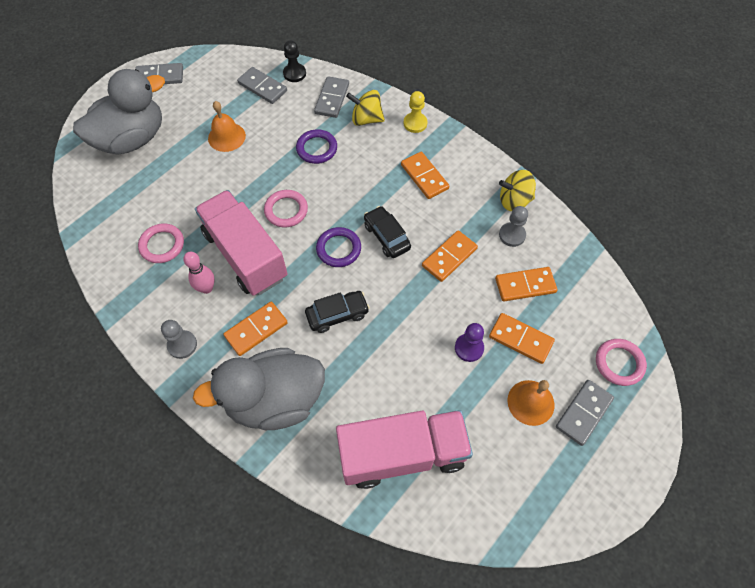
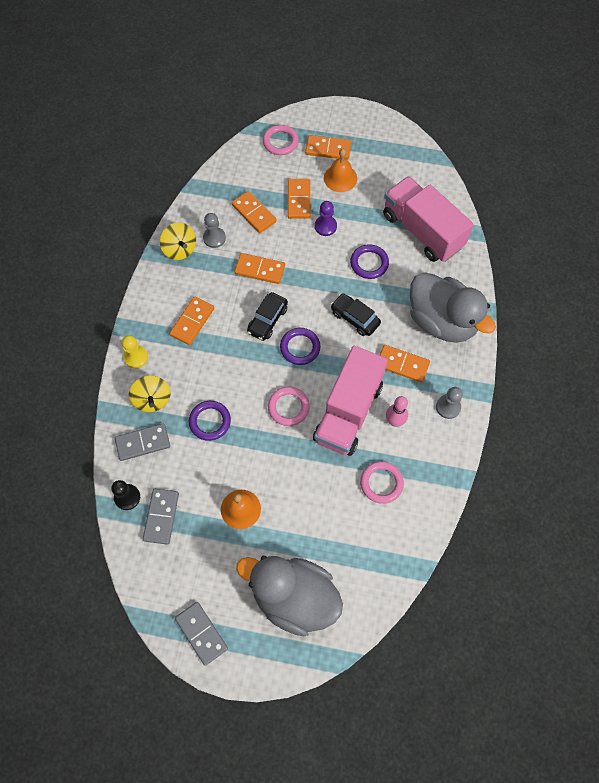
camera: 120 degrees left, 5 degrees up
grey domino [556,380,614,446] -> orange domino [305,135,351,160]
none -> purple ring [350,244,389,279]

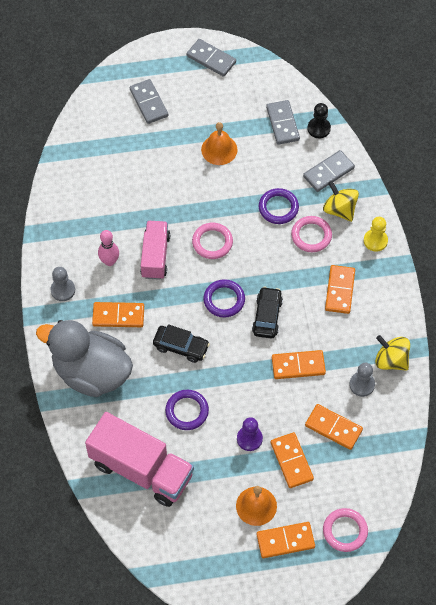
camera: 160 degrees right, 5 degrees down
grey duck [236,556,343,637] -> grey domino [130,79,168,124]
pink truck [313,346,388,456] -> pink truck [140,221,170,280], size x0.61
pink ring [360,461,404,504] -> pink ring moved to [291,216,332,252]

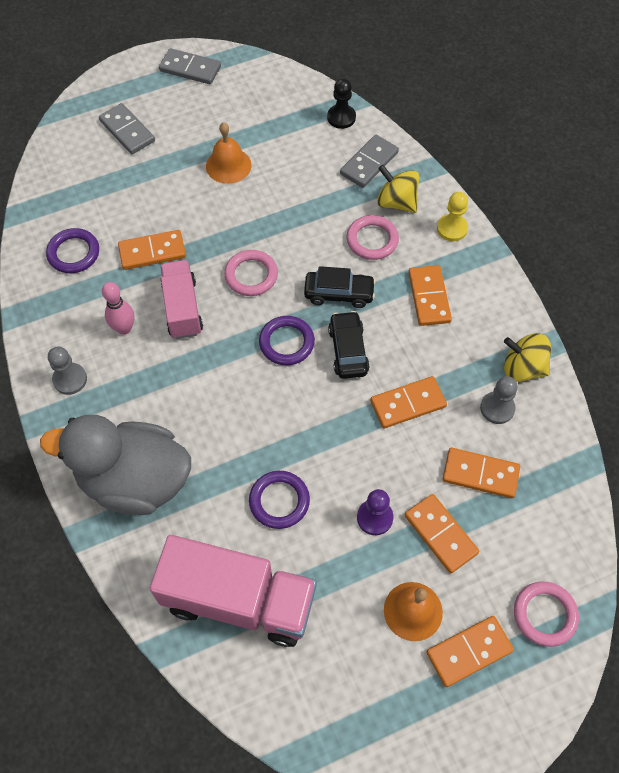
camera: 15 degrees left, 0 degrees up
orange domino [92,302,144,327] -> orange domino moved to [118,230,186,270]
black car [153,324,210,363] -> black car moved to [304,266,376,308]
purple ring [259,188,299,224] -> purple ring moved to [46,228,99,273]
grey domino [266,100,300,145] -> none

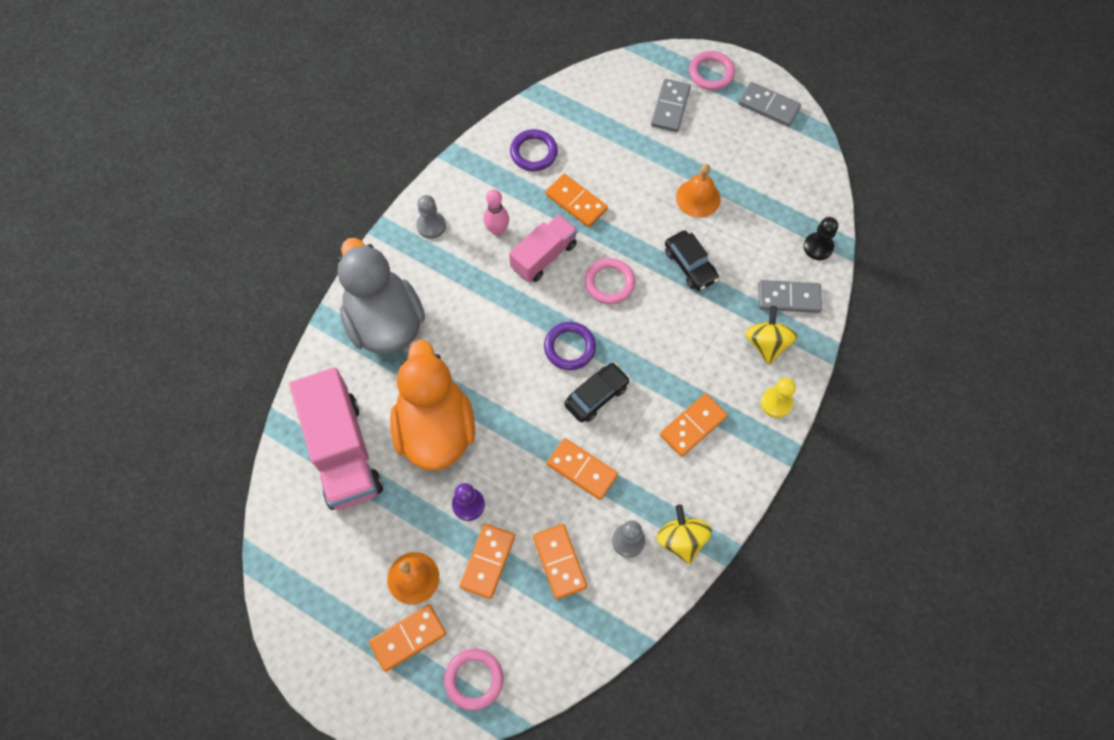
camera: 55 degrees right, 5 degrees up
grey domino [159,48,221,84] -> grey domino turned 45 degrees counterclockwise [739,82,801,127]
purple ring [249,471,310,529] -> orange duck [390,340,475,470]
black car [304,266,376,308] -> black car moved to [665,230,719,291]
pink ring [347,215,399,260] -> pink ring moved to [689,51,735,90]
orange domino [426,616,514,687] -> orange domino turned 60 degrees counterclockwise [369,604,446,672]

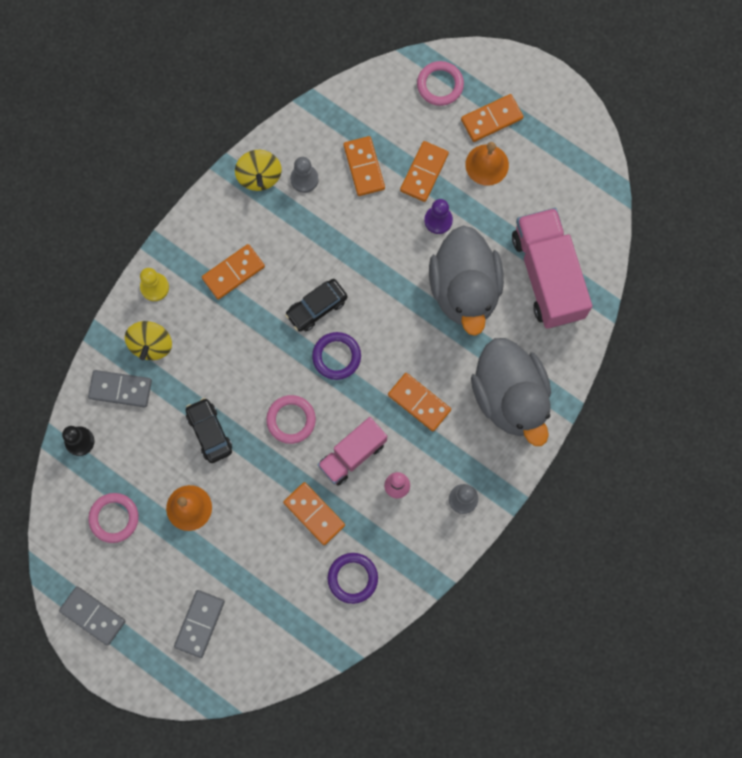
camera: 175 degrees left, 10 degrees up
orange duck [390,340,475,470] -> grey duck [429,225,504,336]
orange domino [547,438,618,500] -> orange domino moved to [388,373,451,431]
pink ring [689,51,735,90] -> pink ring moved to [88,493,139,543]

